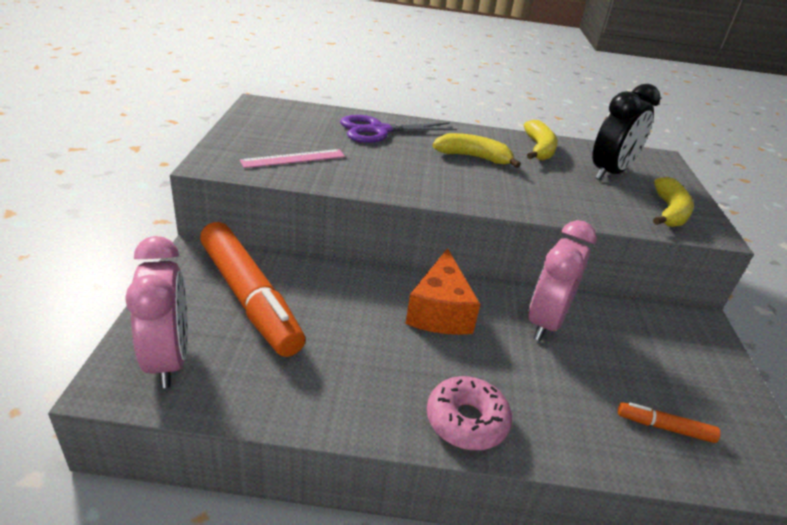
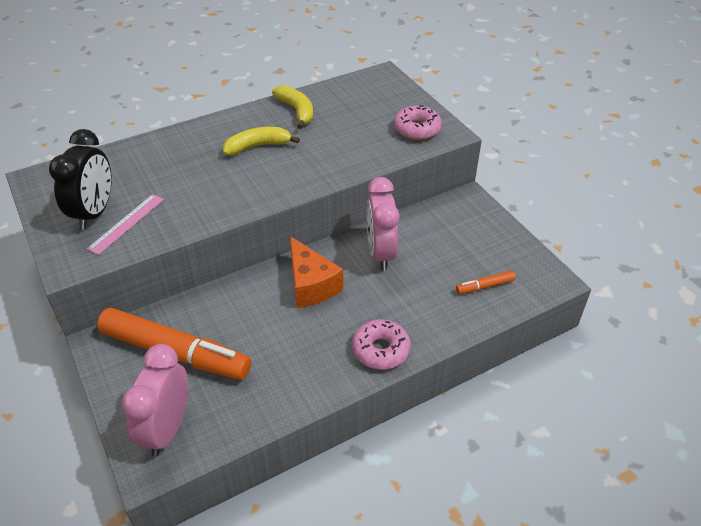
camera: 30 degrees left, 10 degrees up
pink clock [125,236,188,388] -> pink clock turned 120 degrees counterclockwise [121,344,188,457]
purple scissors [340,115,457,143] -> none
black clock [592,84,660,180] -> black clock moved to [49,129,112,230]
yellow banana [653,177,694,227] -> pink donut [394,105,442,140]

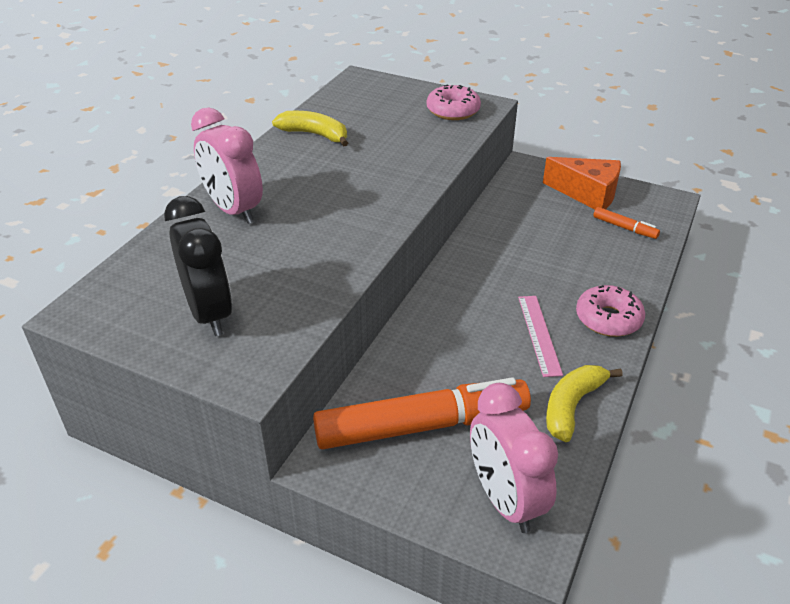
camera: 35 degrees left, 5 degrees down
pink ruler [87,194,164,255] -> pink ruler moved to [518,296,563,377]
yellow banana [223,127,300,155] -> yellow banana moved to [546,365,623,442]
orange cheese [290,236,343,308] -> orange cheese moved to [543,157,621,209]
pink clock [367,177,400,271] -> pink clock moved to [191,107,263,224]
orange marker [456,271,516,294] -> orange marker turned 90 degrees counterclockwise [593,207,660,239]

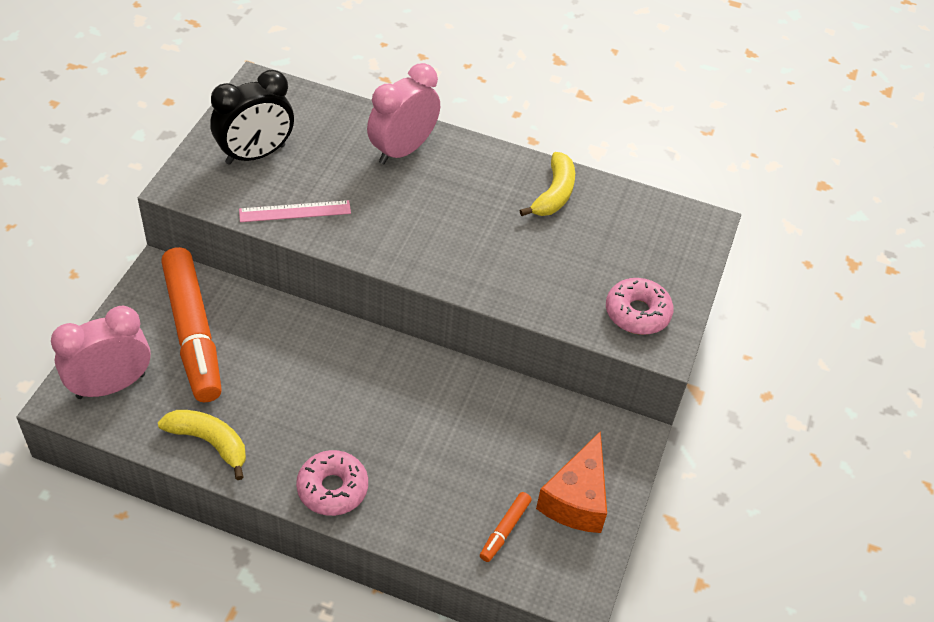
camera: 80 degrees right, 10 degrees up
pink ruler [518,296,563,377] -> pink ruler moved to [239,200,351,222]

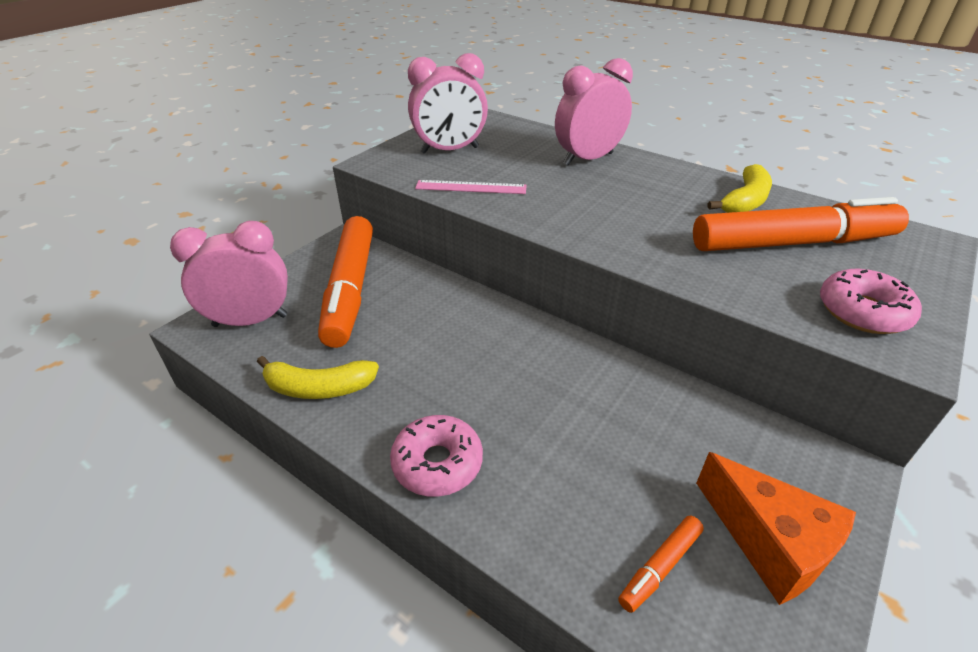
camera: 20 degrees right, 10 degrees down
yellow banana [158,410,246,480] -> yellow banana turned 135 degrees clockwise [257,356,379,399]
black clock [210,70,294,165] -> pink clock [408,53,488,154]
orange cheese [536,431,607,533] -> orange cheese turned 75 degrees counterclockwise [696,452,856,605]
none -> orange marker [693,197,909,251]

